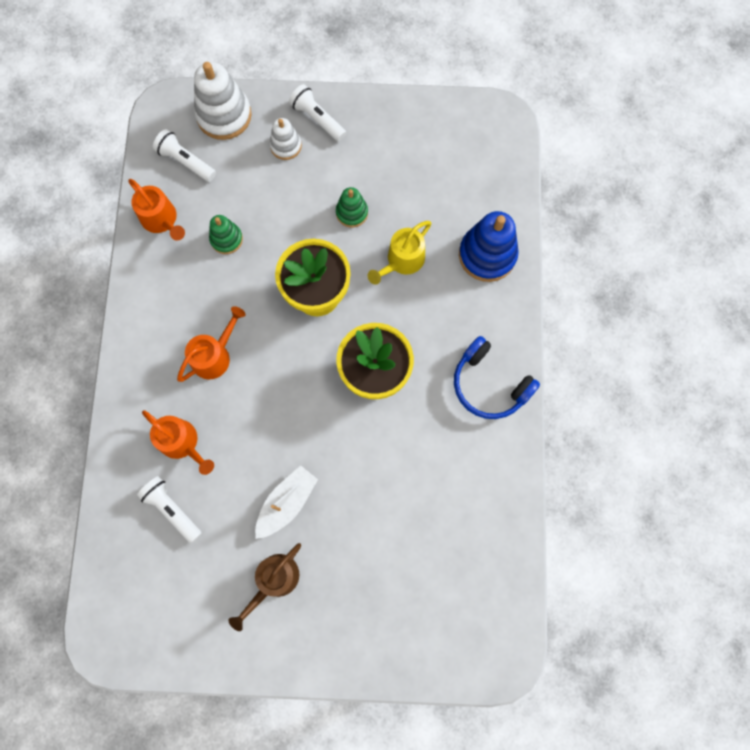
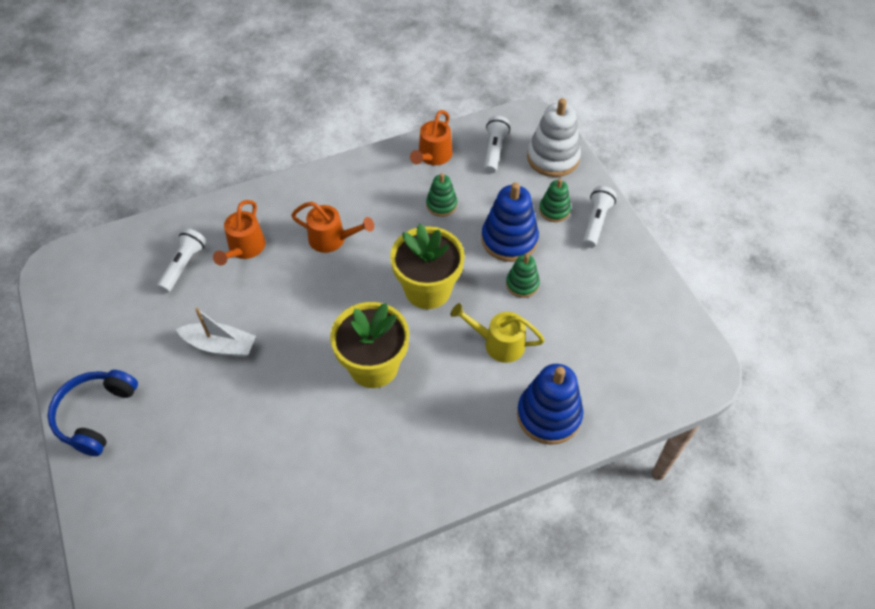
camera: 65 degrees right, 20 degrees down
brown watering can [229,543,301,631] -> none
white stacking toy [269,118,302,160] -> green stacking toy [539,179,571,222]
blue headphones [454,336,540,419] -> blue headphones moved to [47,370,138,456]
none -> blue stacking toy [481,182,539,262]

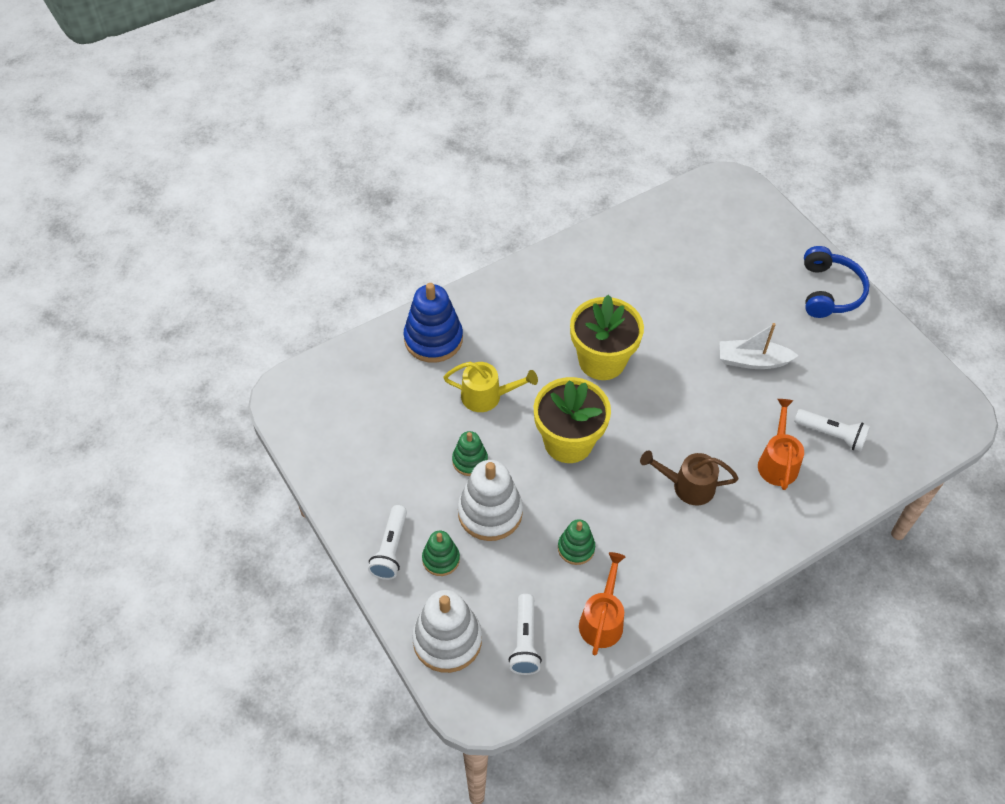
camera: 170 degrees right, 0 degrees up
white flashlight [157,228,206,293] -> white flashlight turned 75 degrees counterclockwise [794,409,870,452]
orange watering can [291,202,374,253] -> brown watering can [640,450,739,505]
blue stacking toy [481,182,539,262] -> white stacking toy [458,460,523,541]

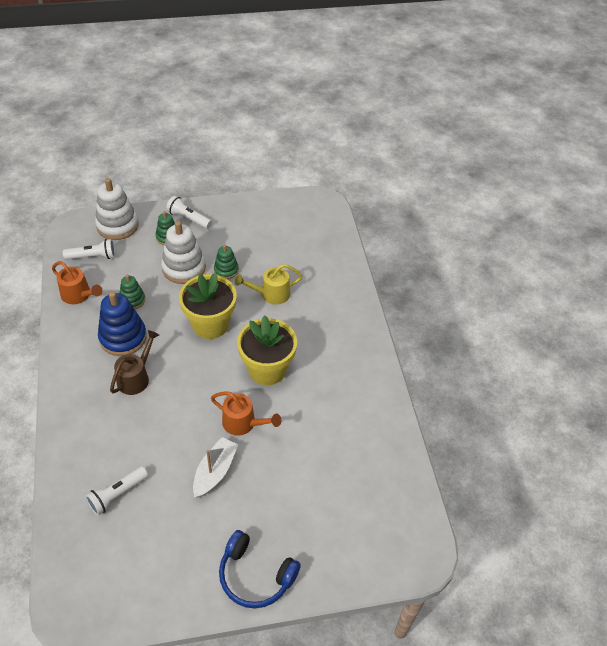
camera: 110 degrees right, 5 degrees down
blue stacking toy [404,283,463,363] -> blue stacking toy moved to [98,292,147,356]
yellow watering can [443,362,538,412] -> yellow watering can turned 45 degrees clockwise [235,264,302,305]
white flashlight [508,594,542,675] -> white flashlight turned 150 degrees clockwise [63,239,115,260]
orange watering can [758,399,804,490] -> orange watering can moved to [211,391,281,436]

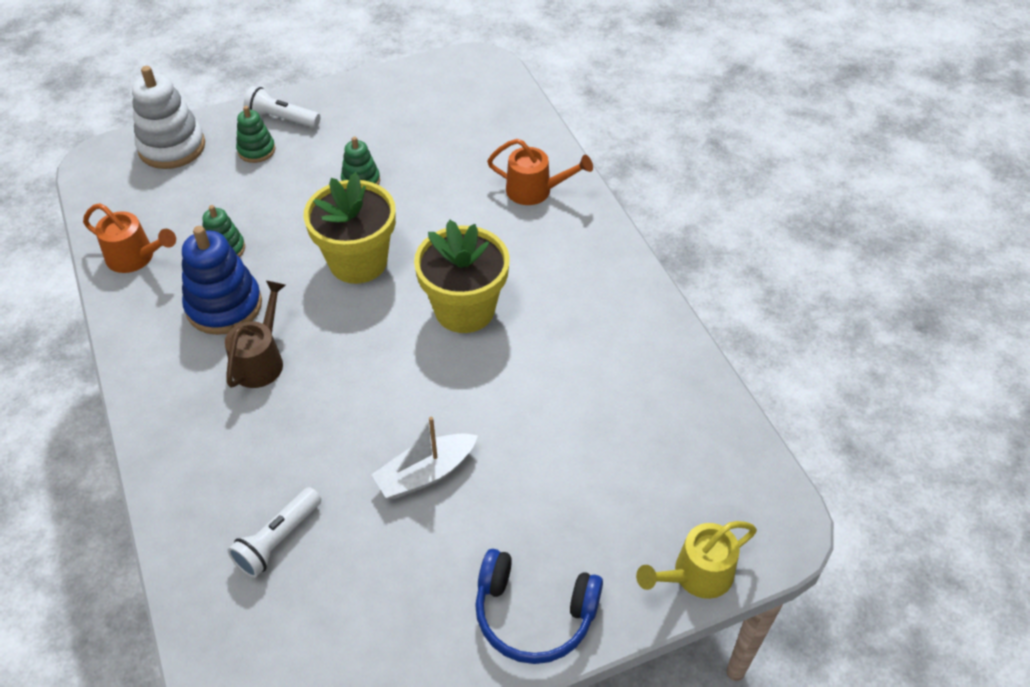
camera: 10 degrees left, 0 degrees up
white flashlight [63,239,115,260] -> none
white stacking toy [161,221,206,284] -> none
white boat [193,437,238,498] -> white boat turned 135 degrees counterclockwise [371,417,478,499]
orange watering can [211,391,281,436] -> orange watering can moved to [487,139,593,205]
yellow watering can [235,264,302,305] -> yellow watering can moved to [636,521,757,599]

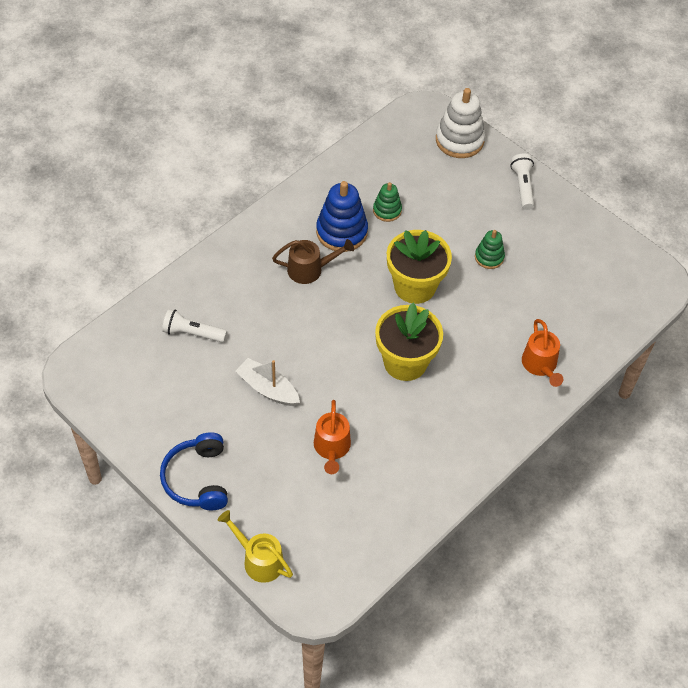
camera: 65 degrees right, 5 degrees up
orange watering can [83,203,176,273] -> orange watering can moved to [314,400,351,474]
green stacking toy [236,106,275,163] -> none

